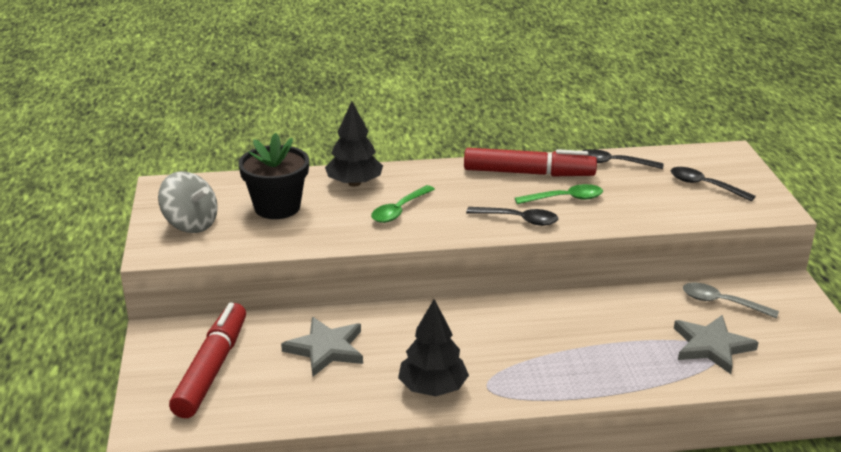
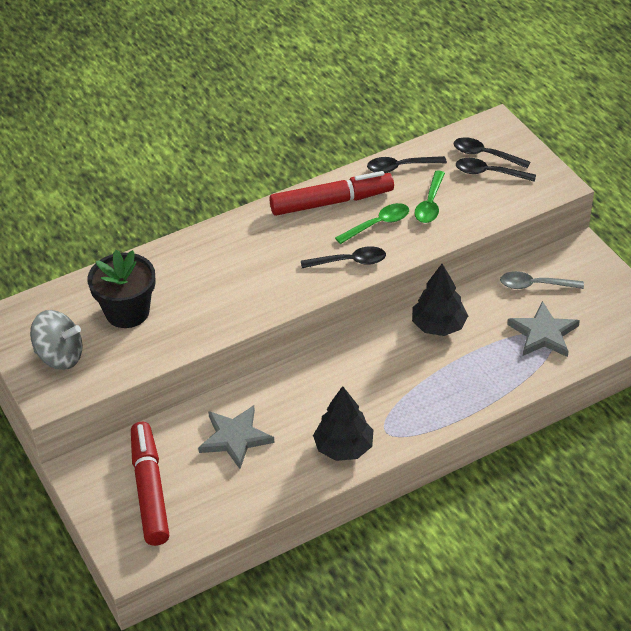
camera: 20 degrees left, 15 degrees up
black tree [325,101,383,187] -> black tree moved to [412,264,468,336]
green spoon [371,185,435,223] -> green spoon moved to [414,171,445,223]
none -> black spoon [454,137,531,168]

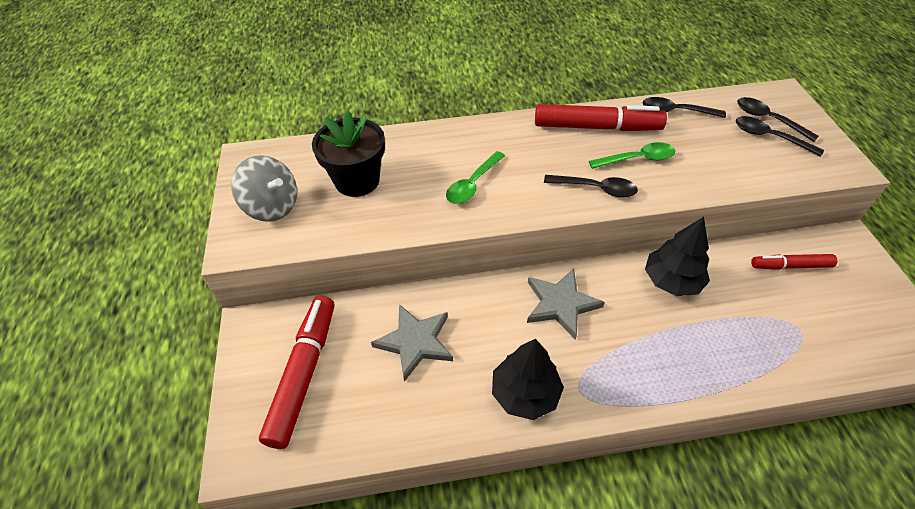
camera: 20 degrees right, 5 degrees up
green spoon [414,171,445,223] -> green spoon moved to [446,151,505,204]
grey spoon [500,271,584,289] -> red marker [751,254,837,270]
grey star [507,301,580,357] -> grey star moved to [527,269,605,340]

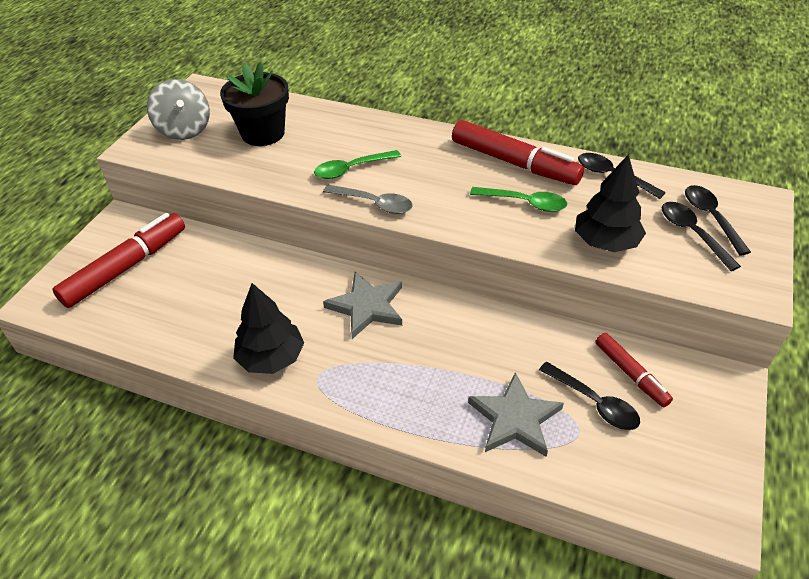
camera: 30 degrees right, 5 degrees down
grey star [371,304,453,382] -> grey star moved to [468,372,564,457]
black spoon [544,175,638,198] -> black spoon moved to [539,362,640,430]
black tree [645,217,710,296] -> black tree moved to [575,154,646,252]
red marker [751,254,837,270] -> red marker turned 150 degrees counterclockwise [595,333,673,407]
none -> grey spoon [323,185,413,214]

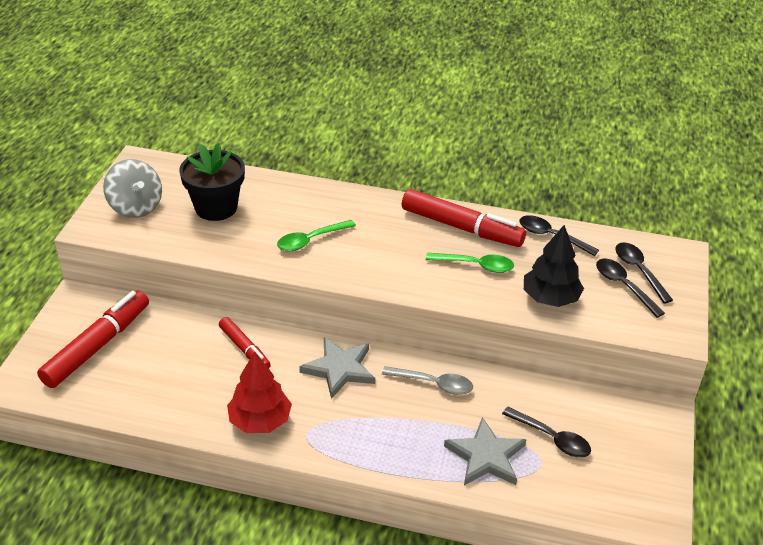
camera: 10 degrees left, 5 degrees down
black tree [233,283,304,374] -> red tree [227,351,292,433]
grey spoon [323,185,413,214] -> grey spoon moved to [382,366,473,395]
red marker [595,333,673,407] -> red marker moved to [219,317,271,368]

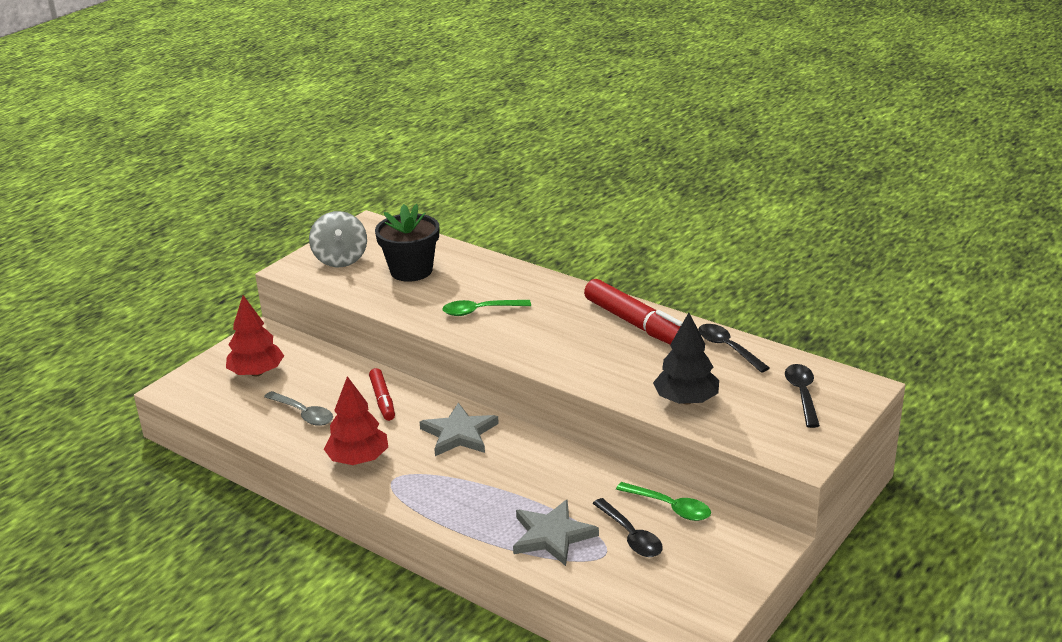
camera: 25 degrees right, 10 degrees down
red marker [37,290,149,388] -> red tree [226,295,284,376]
grey spoon [382,366,473,395] -> grey spoon moved to [264,391,333,426]
green spoon [426,253,514,273] -> green spoon moved to [616,482,711,521]
black spoon [596,258,665,318] -> none

